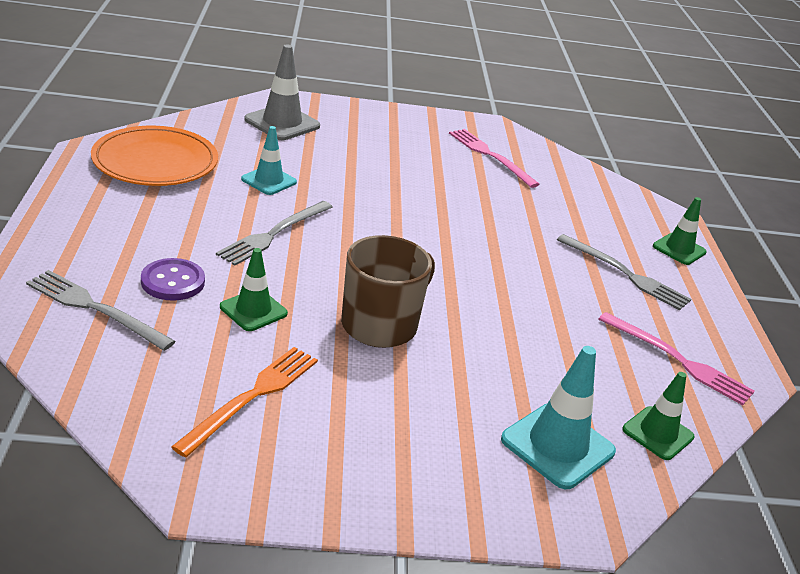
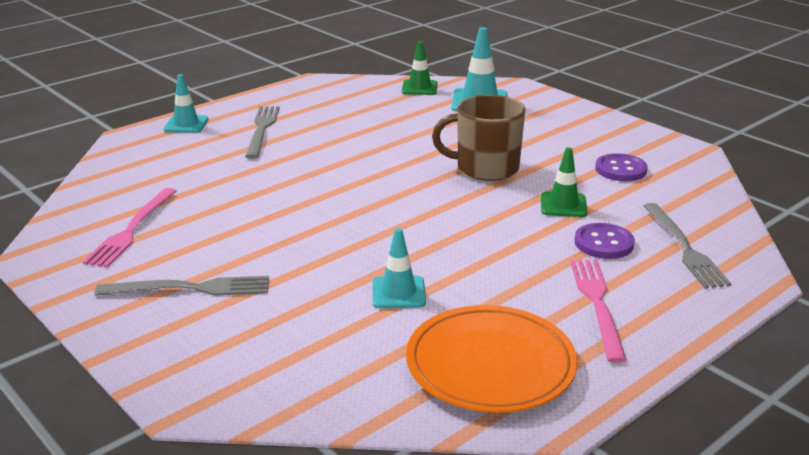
camera: 125 degrees left, 5 degrees down
orange fork [171,347,318,458] -> purple button [595,153,648,181]
grey fork [216,201,332,266] -> grey fork moved to [94,276,269,296]
grey traffic cone [244,44,320,140] -> none
pink fork [599,312,755,405] -> pink fork moved to [570,260,627,363]
green traffic cone [653,197,707,265] -> turquoise traffic cone [164,74,208,133]

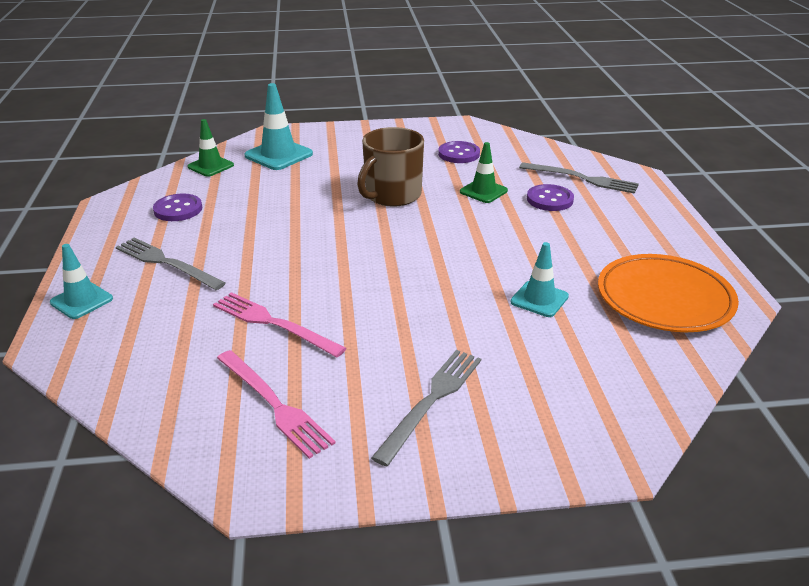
camera: 55 degrees left, 5 degrees up
pink fork [570,260,627,363] -> pink fork moved to [213,292,347,357]
none -> purple button [153,193,202,221]

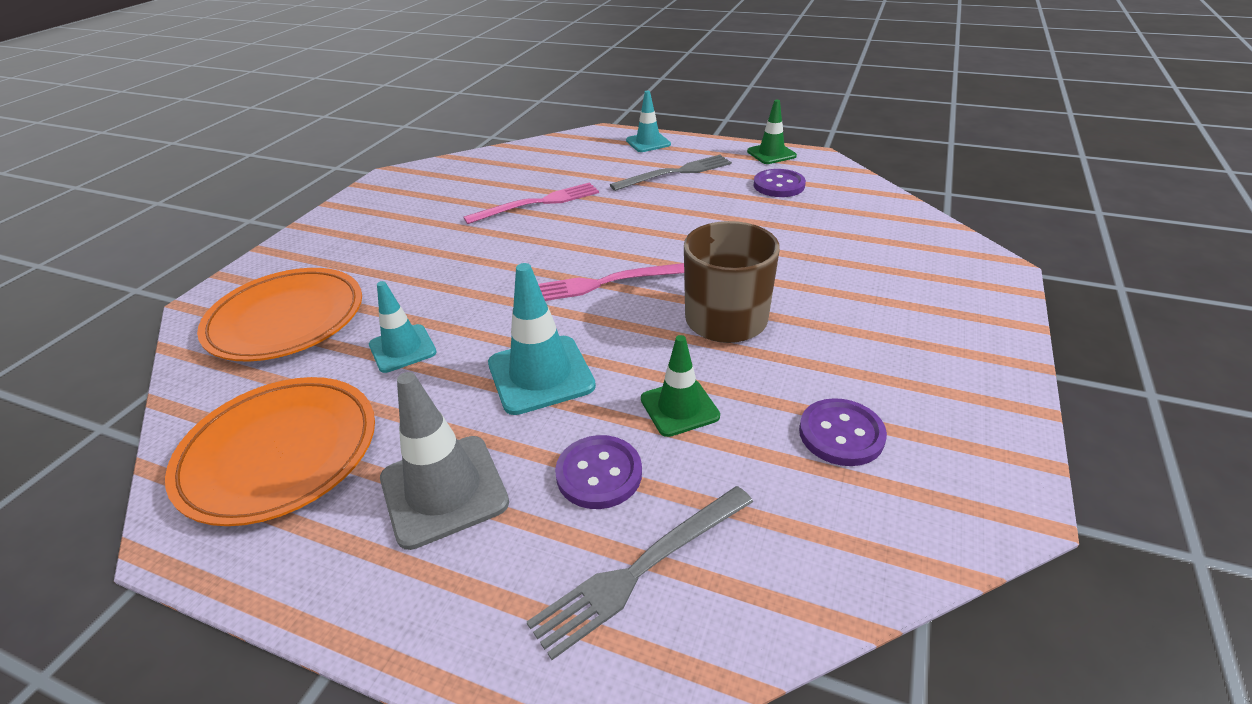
camera: 120 degrees right, 5 degrees up
green traffic cone [187,119,234,177] -> green traffic cone moved to [747,100,797,164]
pink fork [217,350,336,459] -> pink fork moved to [538,263,684,301]
turquoise traffic cone [244,83,313,170] -> turquoise traffic cone moved to [488,263,596,415]
grey fork [371,350,481,466] -> none
none -> orange plate [197,268,362,361]
none -> grey traffic cone [380,372,509,550]

